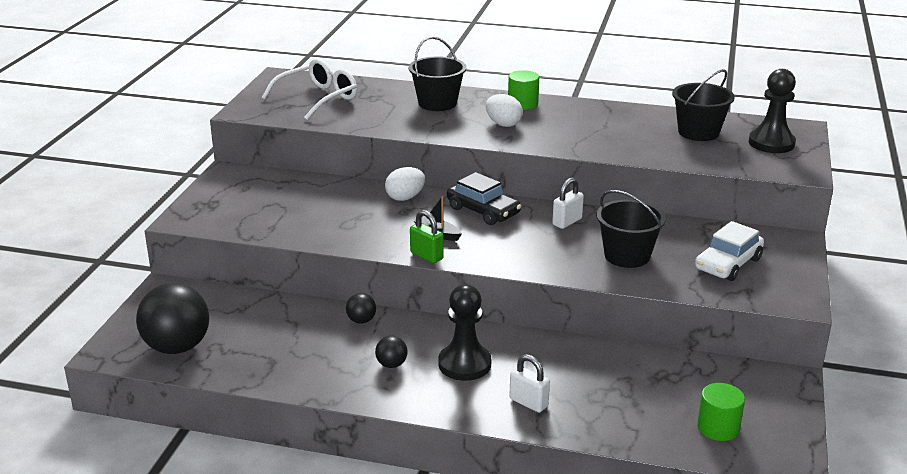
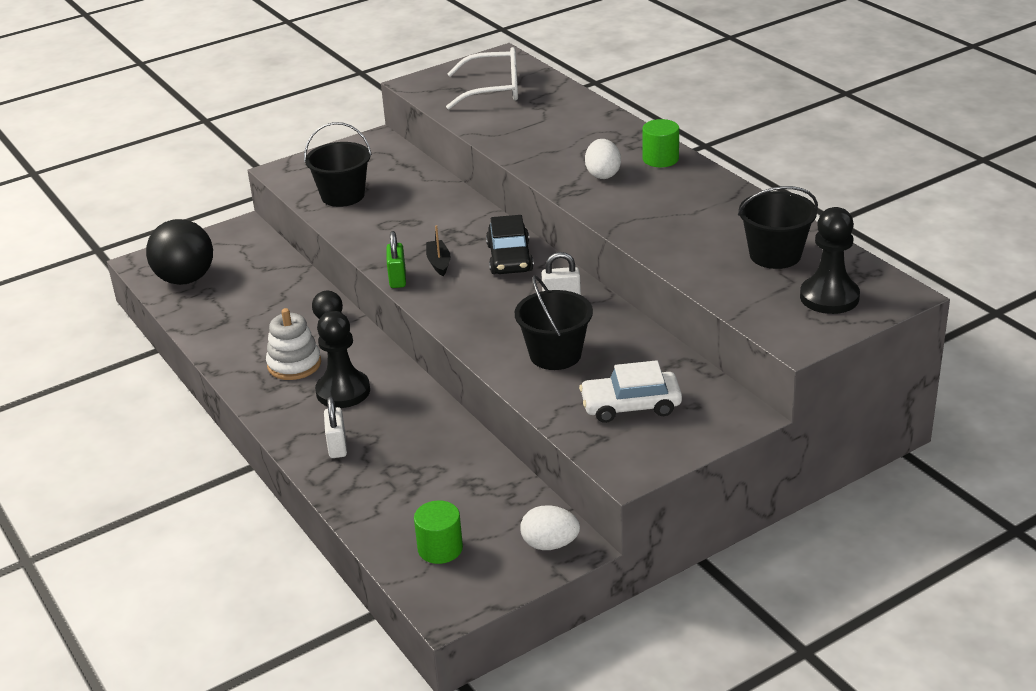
camera: 45 degrees right, 5 degrees up
black ball [375,336,408,368] -> white stacking toy [266,308,321,380]
white egg [385,167,425,201] -> white egg moved to [520,505,580,550]
black bucket [409,37,466,111] -> black bucket moved to [304,122,372,207]

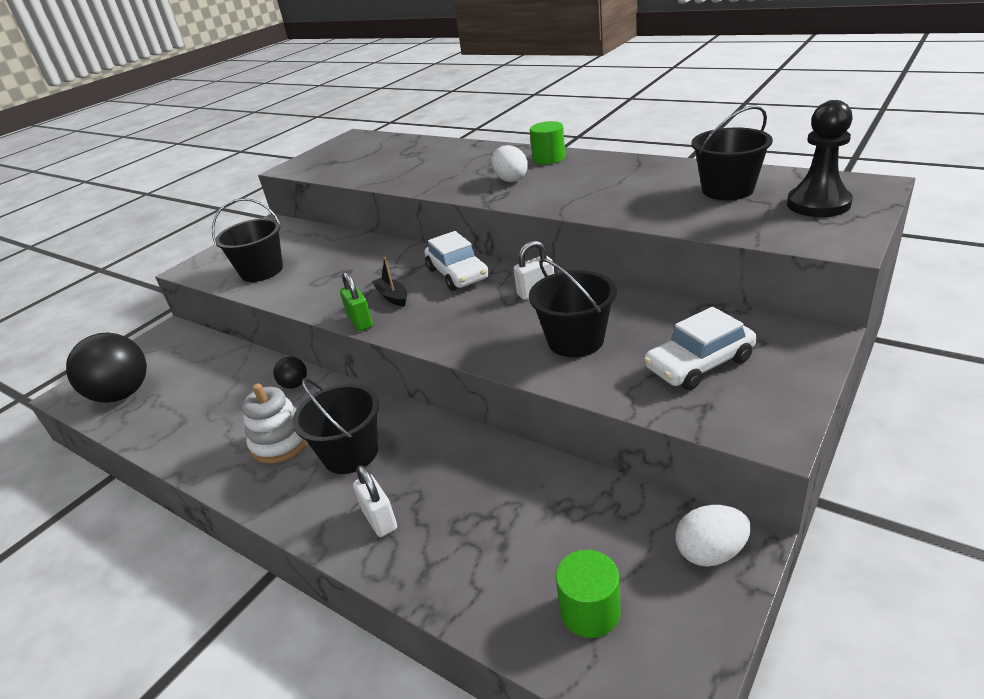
camera: 20 degrees left, 0 degrees up
black pawn [315,311,370,408] -> black bucket [293,378,379,474]
white glasses [446,47,518,109] -> none
black car [486,215,534,274] -> white car [424,231,489,291]

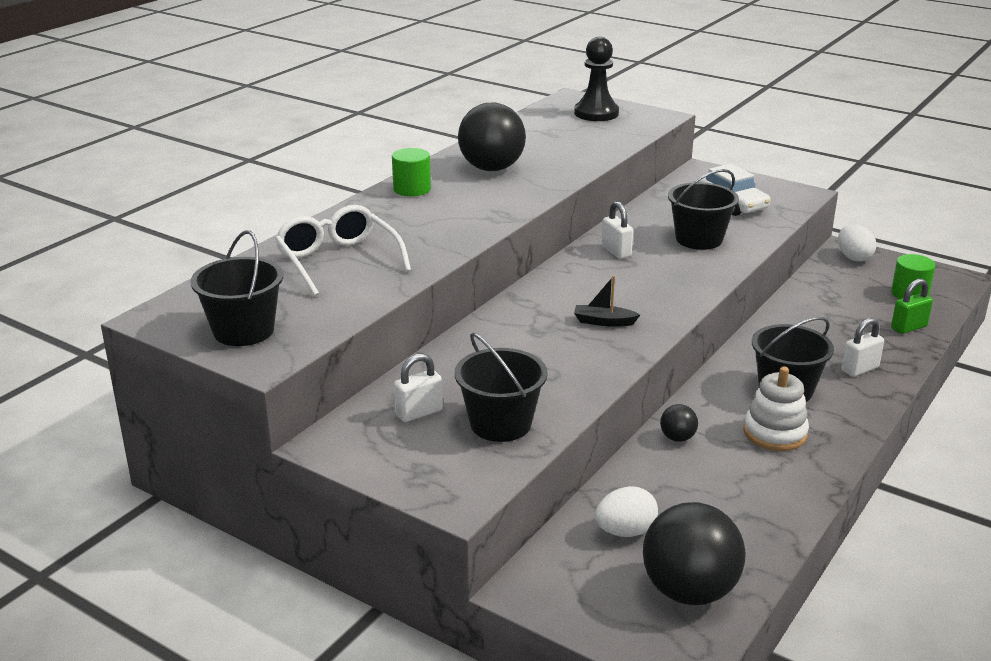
camera: 95 degrees left, 5 degrees down
green padlock [340,271,373,331] -> green padlock moved to [891,279,933,334]
black boat [372,257,407,307] -> black boat turned 45 degrees clockwise [574,275,640,327]
white car [424,231,489,291] -> none
white egg [491,145,528,182] -> white egg moved to [595,486,658,537]
black bucket [692,105,773,200] -> black bucket moved to [190,230,283,346]
none -> white glasses [275,205,411,296]
none -> white padlock [394,353,443,422]
none -> black ball [458,103,526,171]

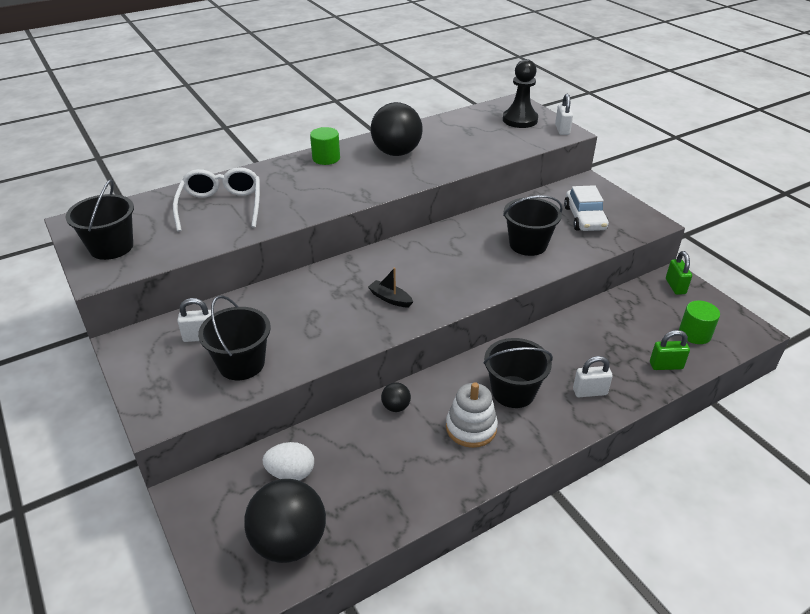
camera: 25 degrees right, 10 degrees up
white padlock [601,201,633,259] -> white padlock moved to [555,94,573,135]
white egg [838,224,876,261] -> green padlock [666,251,692,295]

